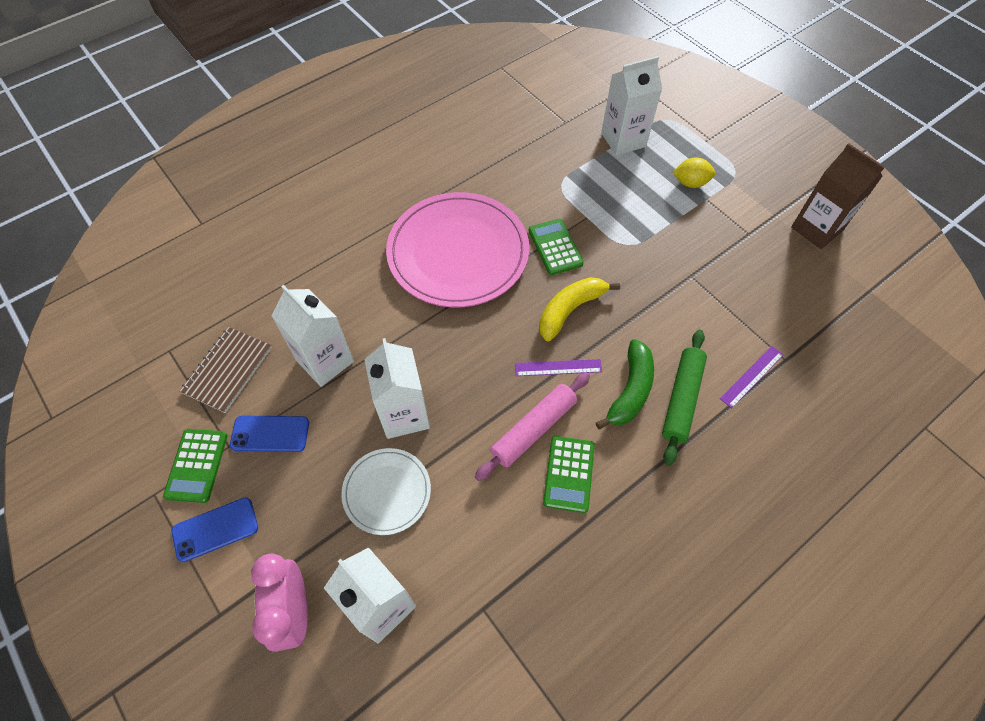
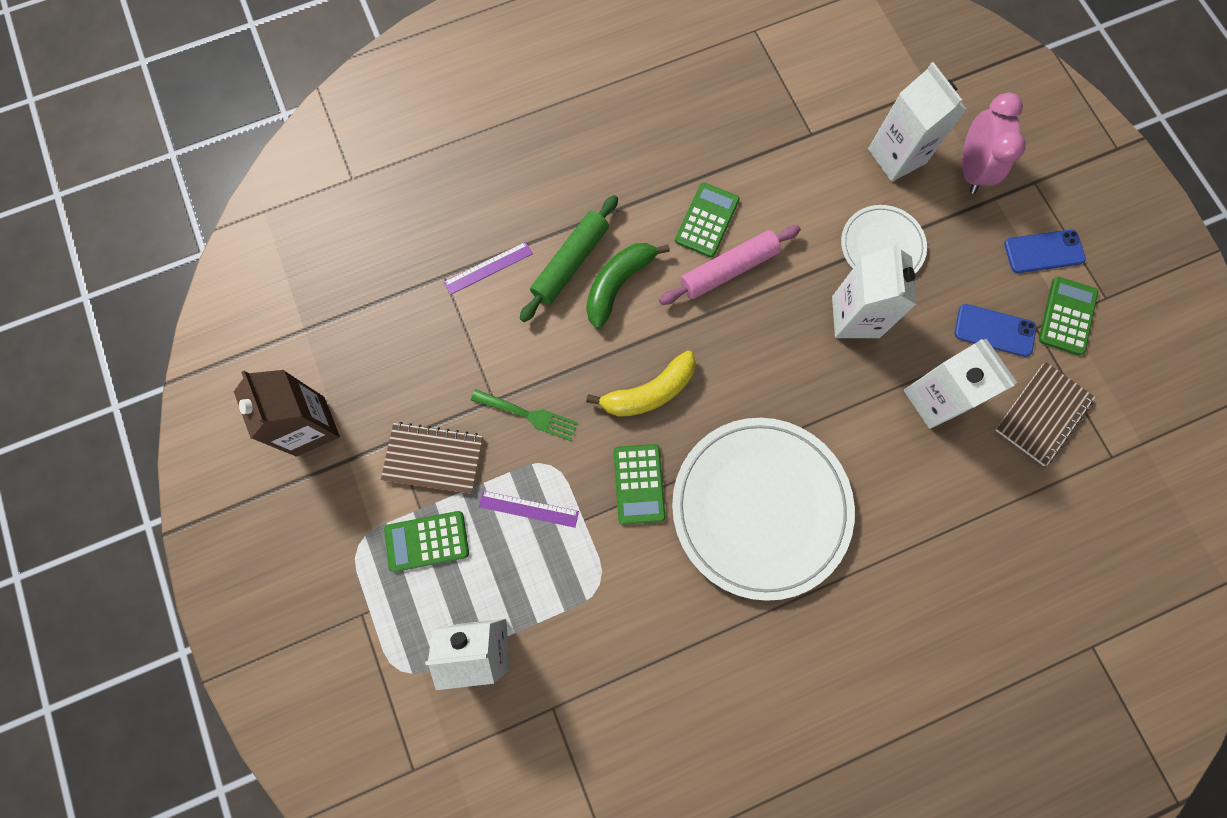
camera: 165 degrees left, 15 degrees up
pink plate [386,192,529,307] -> white plate [672,418,855,601]
purple ruler [515,359,602,376] -> purple ruler moved to [479,491,579,528]
yellow lemon [673,157,716,188] -> green calculator [384,511,469,572]
none -> brown notebook [381,422,483,494]
none -> green fork [471,389,578,441]

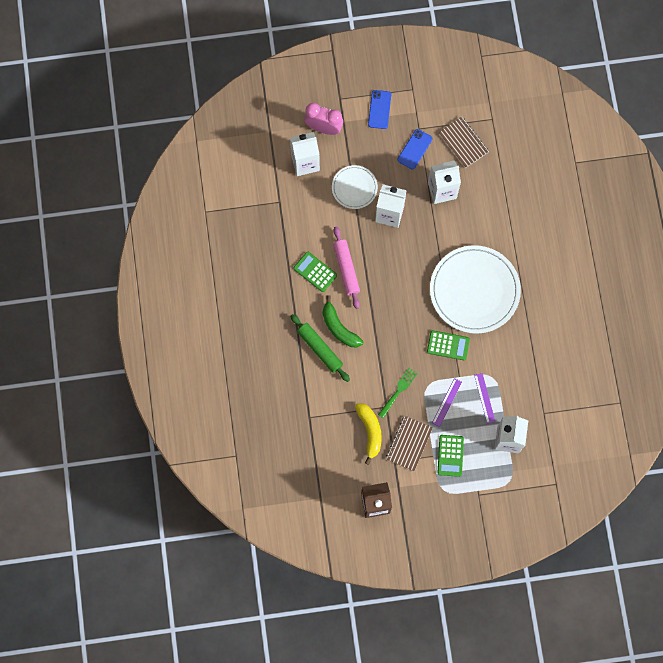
camera: 75 degrees left, 0 degrees up
purple ruler [444,242,533,295] -> purple ruler moved to [474,373,495,424]
yellow banana [586,350,696,417] -> yellow banana moved to [355,403,382,465]
green calculator [1039,277,1098,355] -> none

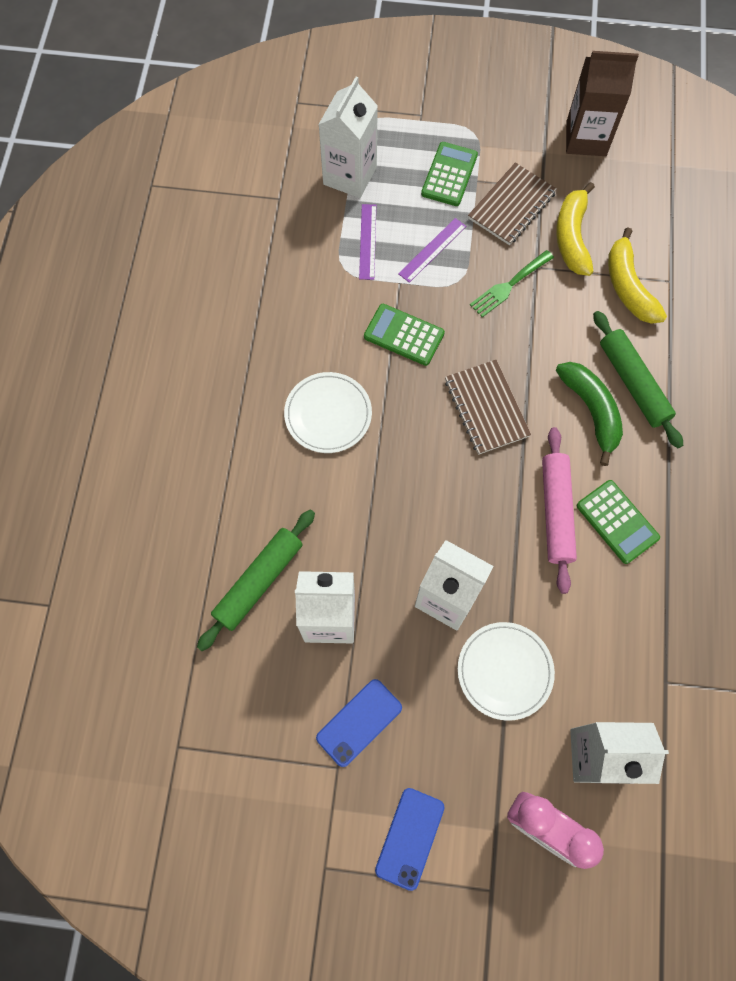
camera: 165 degrees left, 5 degrees down
white plate [430,245,521,334] -> white plate [284,372,372,453], size x0.51
brown notebook [438,117,489,168] -> brown notebook moved to [445,360,531,455]
none -> green rolling pin [197,510,315,651]
none -> yellow banana [608,227,667,324]

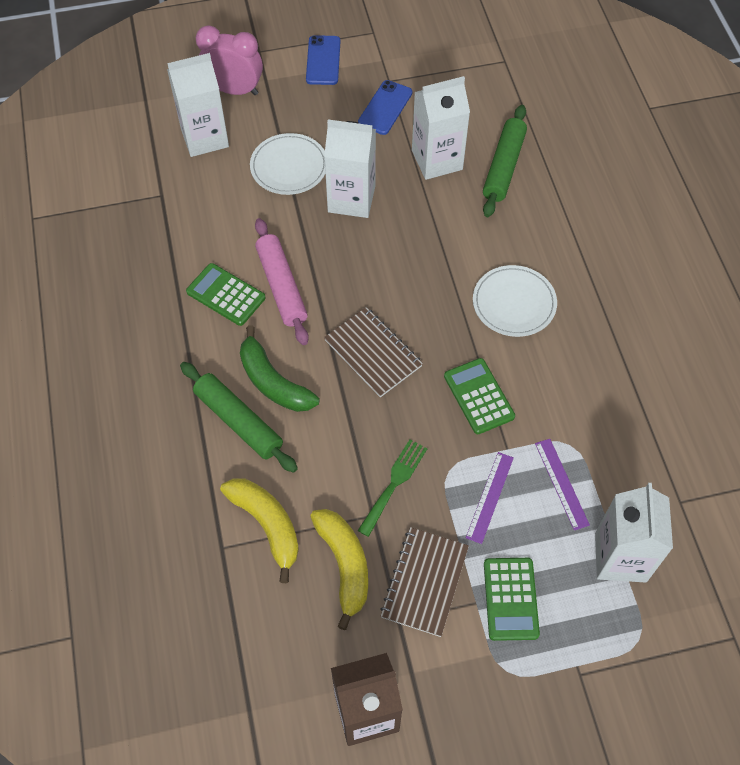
camera: 160 degrees right, 10 degrees down
green calculator [364,304,445,366] -> green calculator turned 120 degrees counterclockwise [444,358,515,434]

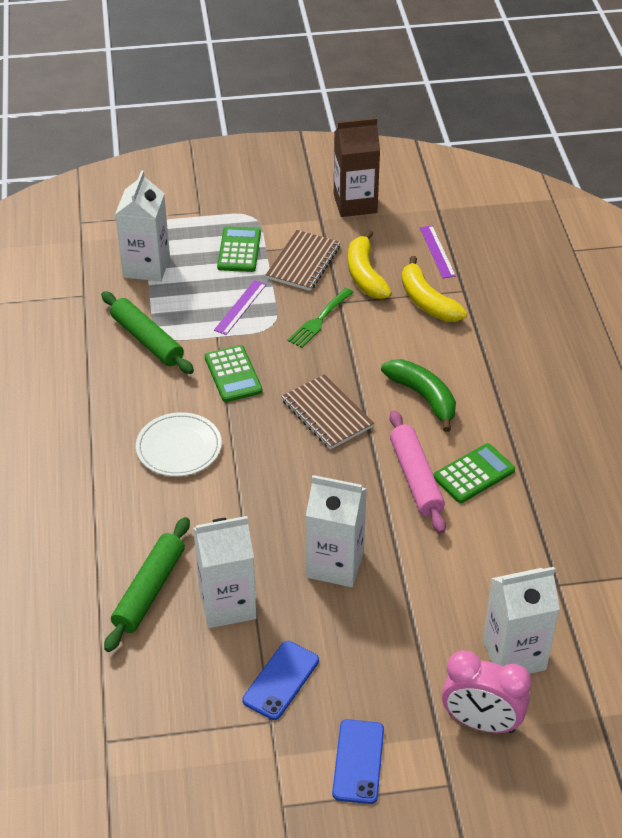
camera: 175 degrees left, 15 degrees down
green rolling pin [180,362,298,473] -> green rolling pin moved to [101,291,194,374]
green calculator [186,263,266,326] -> green calculator turned 75 degrees counterclockwise [434,443,515,503]
white plate [250,133,326,195] -> none
purple ruler [535,439,590,530] -> purple ruler moved to [420,226,456,278]

